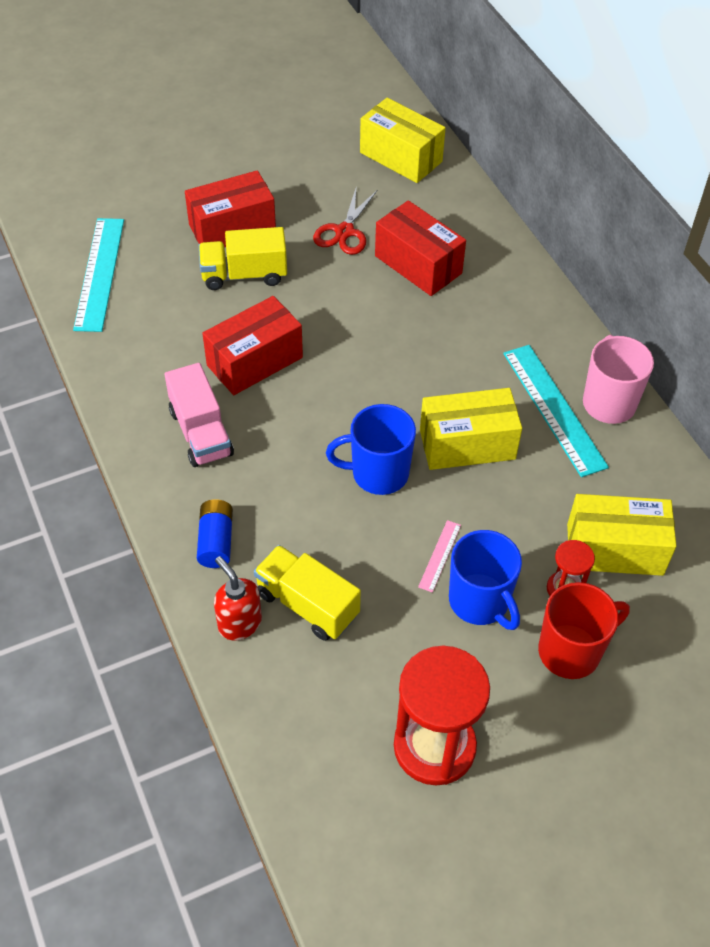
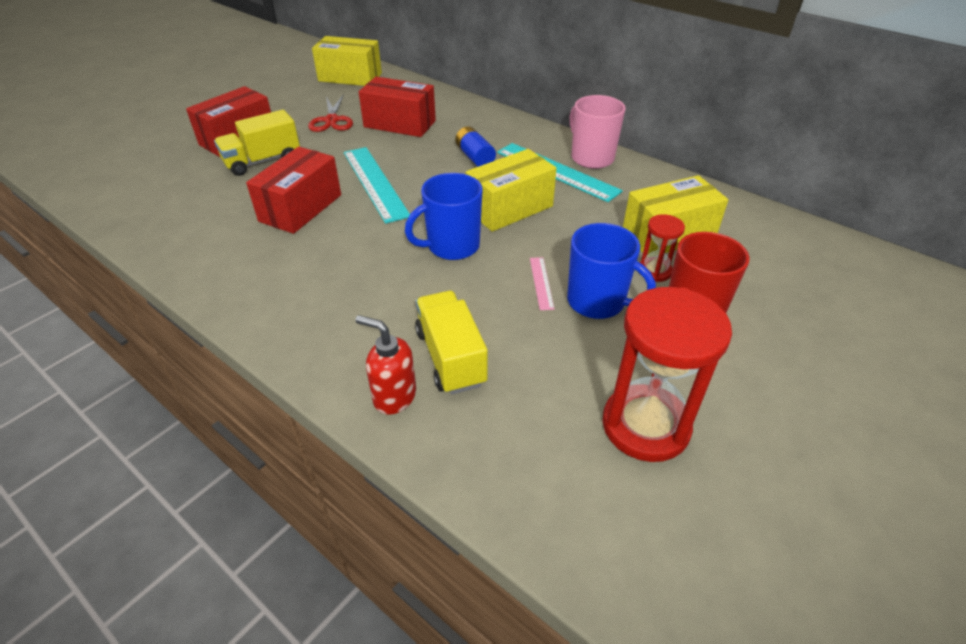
camera: 25 degrees left, 10 degrees down
turquoise ruler [73,218,124,332] -> turquoise ruler moved to [344,147,410,224]
pink truck [165,363,234,467] -> none
blue battery [197,499,233,568] -> blue battery moved to [455,127,496,167]
yellow truck [254,545,361,641] -> yellow truck turned 60 degrees clockwise [415,291,488,394]

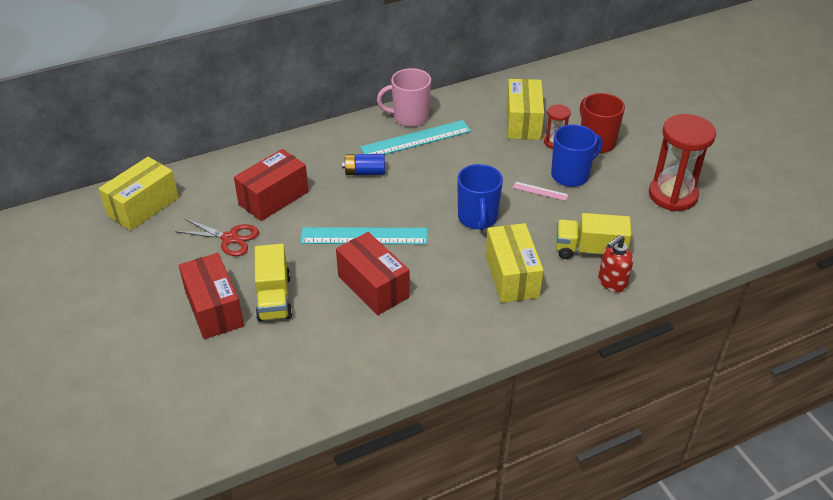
camera: 65 degrees left, 0 degrees up
yellow box [466,149,557,232] -> yellow box moved to [486,223,544,303]

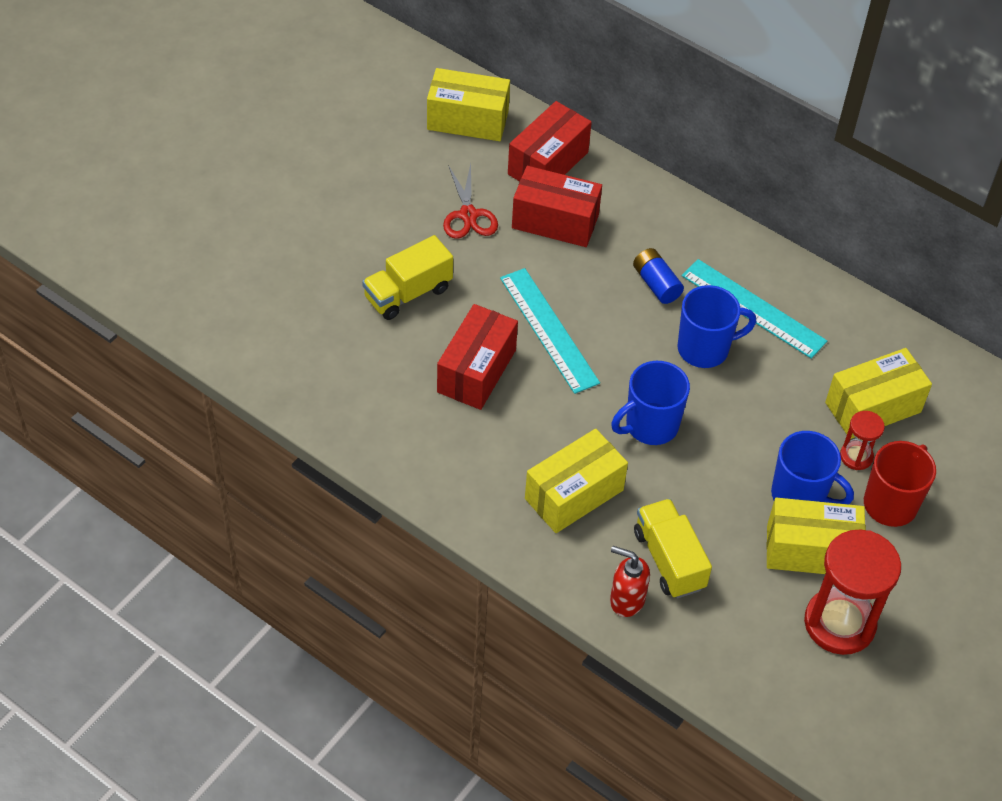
camera: 60 degrees right, 10 degrees up
red box [179,253,244,339] -> red box moved to [508,101,592,181]
pink mug [377,68,431,127] -> none
pink ruler [513,181,569,201] -> none
none -> blue mug [677,285,756,368]
none -> yellow box [767,498,866,574]

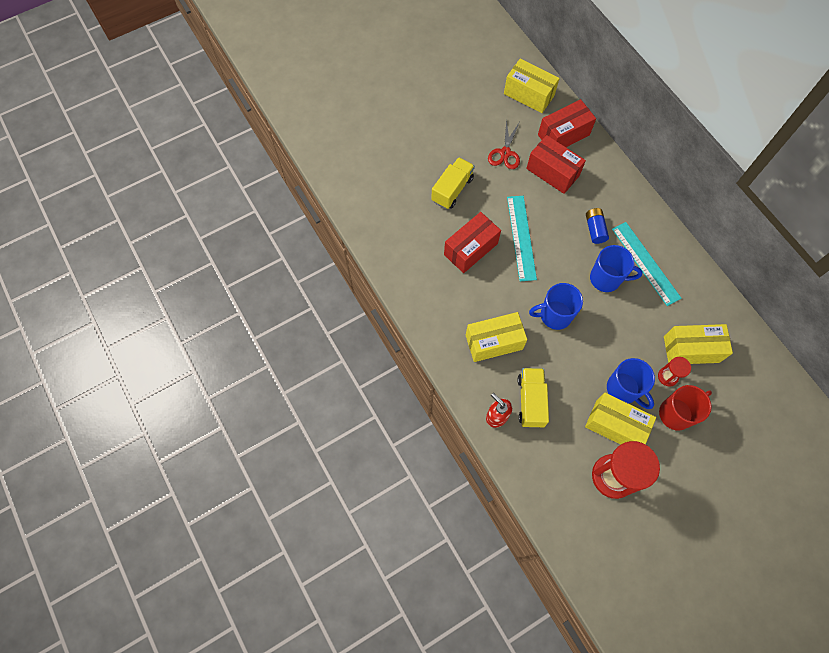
camera: 25 degrees right, 15 degrees up
yellow truck [362,235,453,320] -> yellow truck turned 135 degrees clockwise [431,157,475,209]

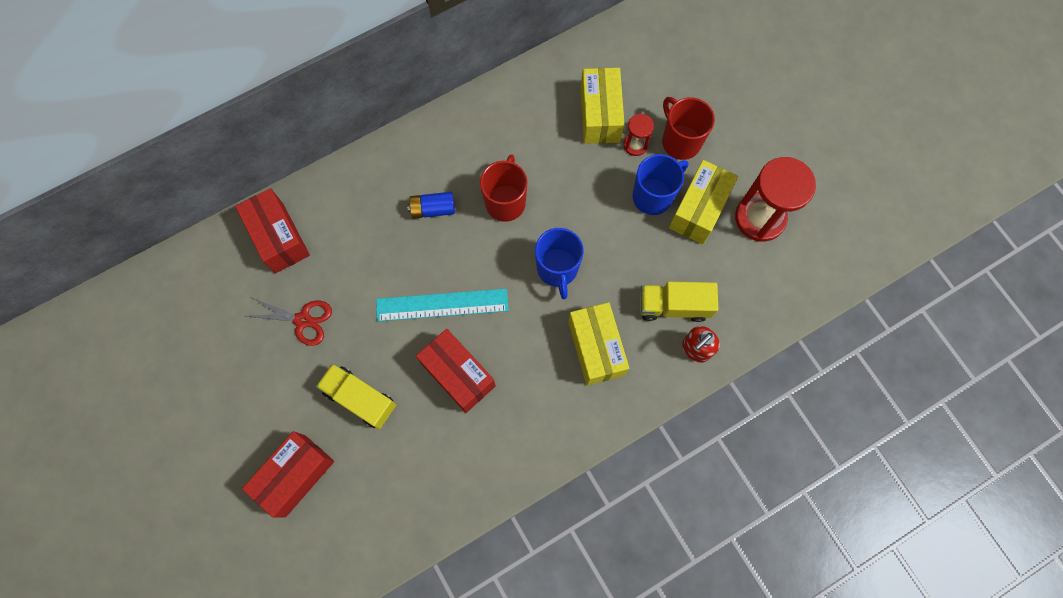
camera: 90 degrees left, 5 degrees up
yellow box [504,59,560,113] -> none
red box [526,135,586,194] -> red box moved to [242,431,334,517]
blue mug [590,245,643,292] -> red mug [480,154,528,222]
turquoise ruler [612,222,682,306] -> none

